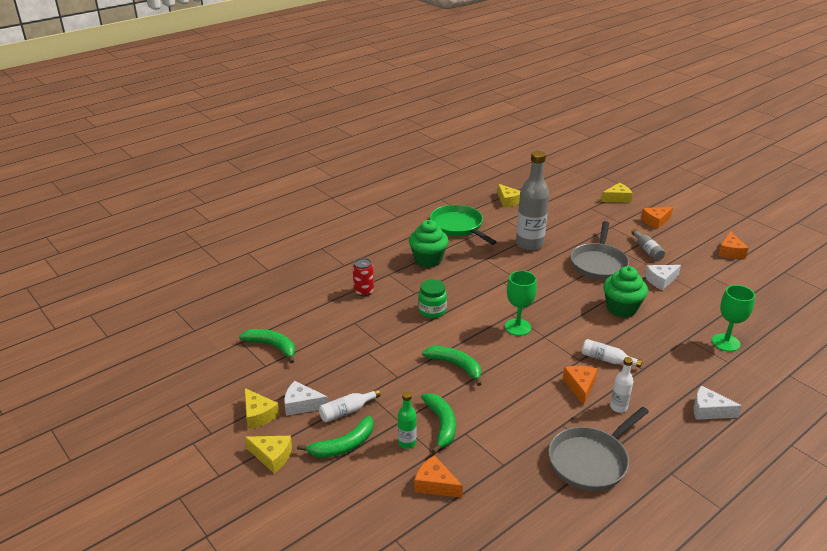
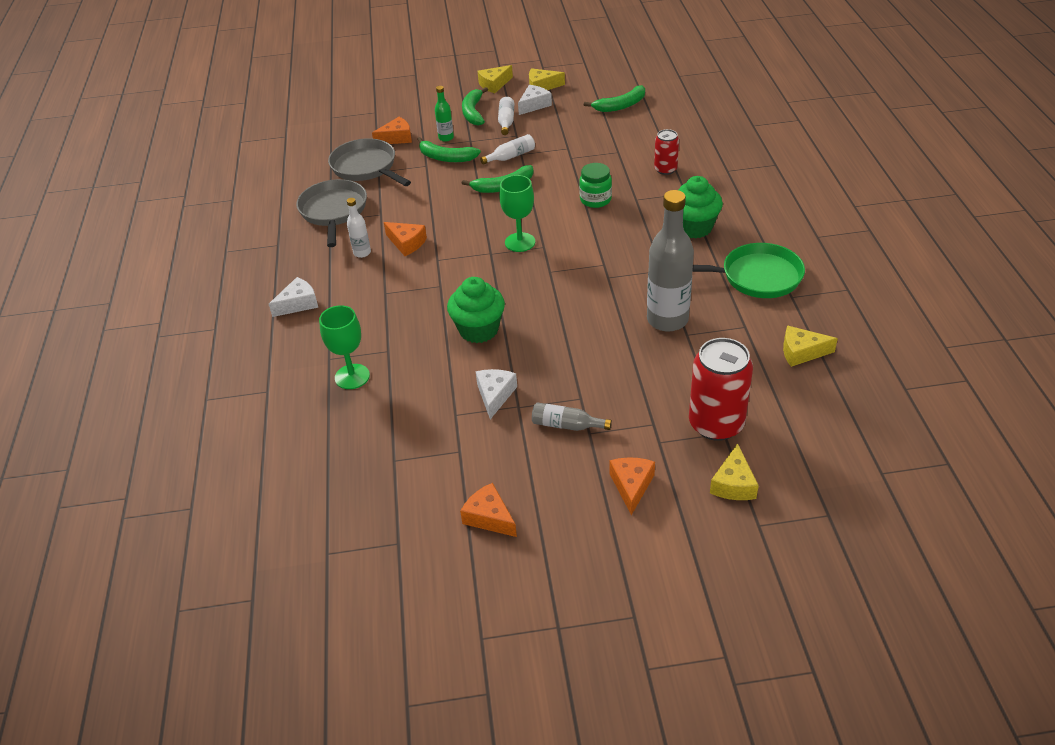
camera: 125 degrees right, 10 degrees up
grey pan [570,221,629,280] -> grey pan moved to [328,138,411,186]
white bottle [582,339,643,367] -> white bottle moved to [480,134,535,165]
none -> red can [689,338,753,441]

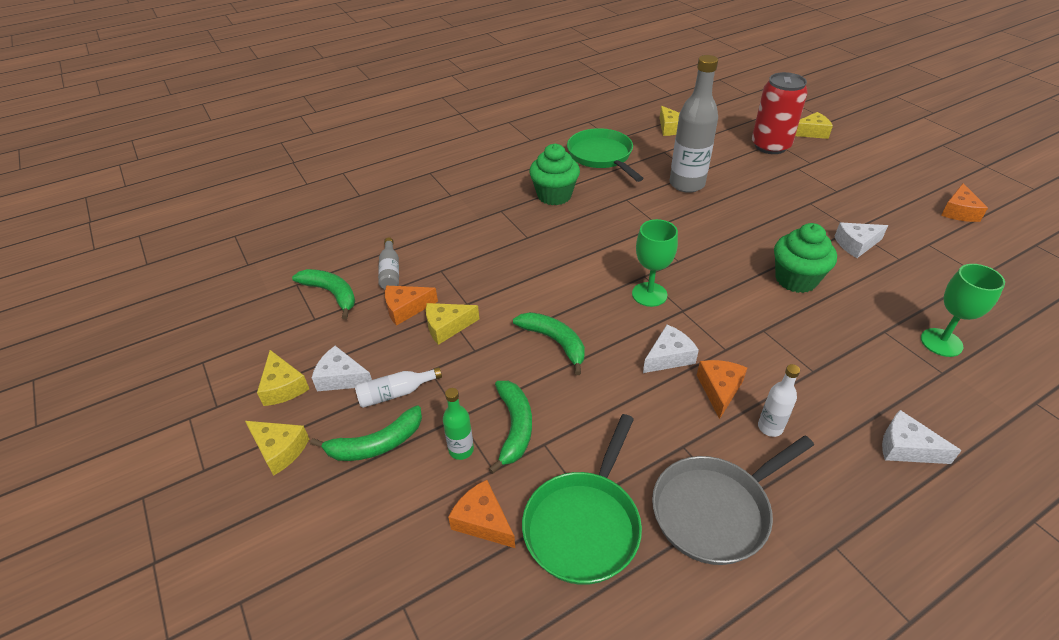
camera: 115 degrees left, 0 degrees up
grey pan [328,138,411,186] -> green pan [522,414,642,585]
white bottle [480,134,535,165] -> none
grey bottle [532,402,612,431] -> grey bottle moved to [378,237,399,290]
green jar [579,163,612,208] -> none
orange cheese [609,458,655,515] -> orange cheese moved to [385,286,438,326]
red can [654,129,679,175] -> none
none -> yellow cheese [426,303,479,345]
none -> white cheese [643,325,699,373]

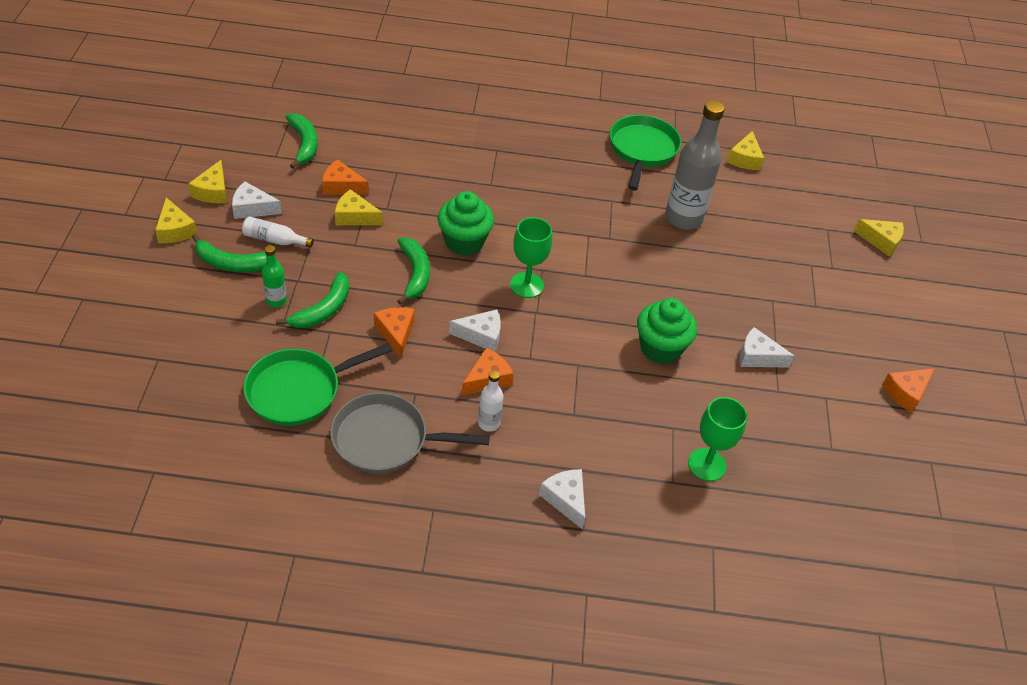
camera: 30 degrees right, 5 degrees up
white cheese [312,346,372,391] -> white cheese turned 45 degrees counterclockwise [232,181,282,219]
grey bottle [378,237,399,290] -> none
orange cheese [448,480,515,548] -> orange cheese moved to [374,307,415,358]
green cupcake [529,144,580,205] -> green cupcake moved to [438,191,494,256]
red can [752,72,808,154] -> none

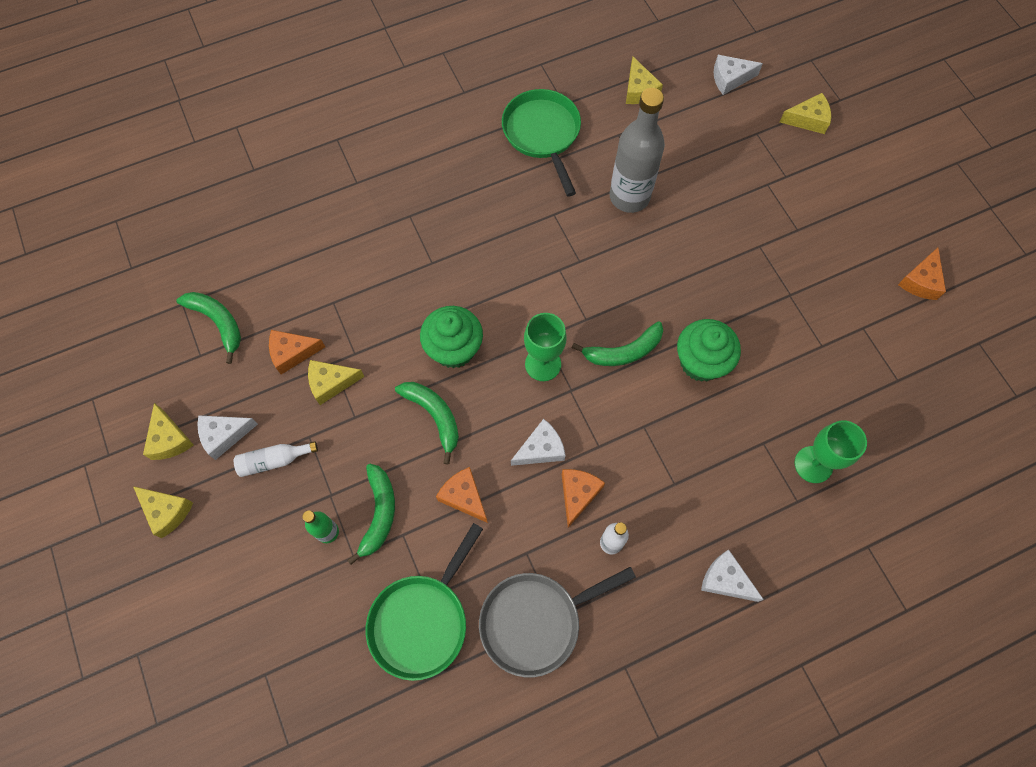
camera: 25 degrees left, 20 degrees up
green banana [192,234,276,272] -> green banana moved to [572,321,663,366]
white cheese [740,327,794,368] -> white cheese moved to [714,55,763,95]

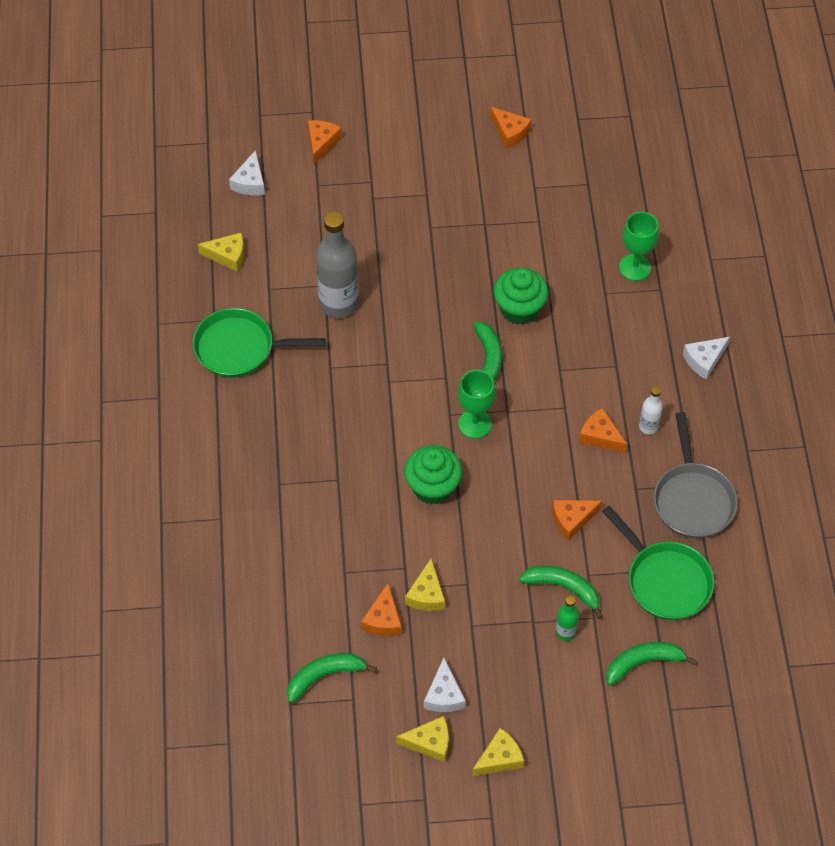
camera: 70 degrees left, 10 degrees down
white bottle [234,441,318,477] -> none
green banana [395,382,459,464] -> green banana moved to [606,642,697,686]
white cheese [511,419,566,466] -> none
yellow cheese [780,93,831,134] -> orange cheese [308,120,342,165]

